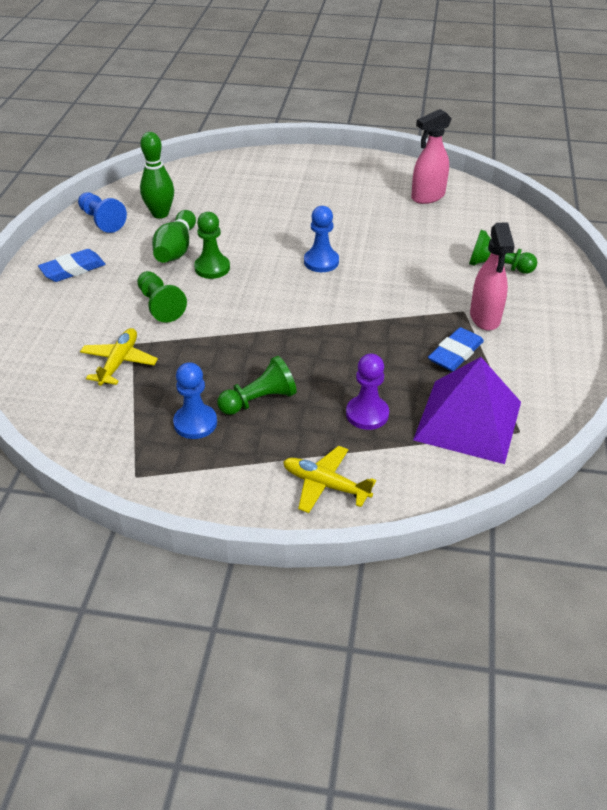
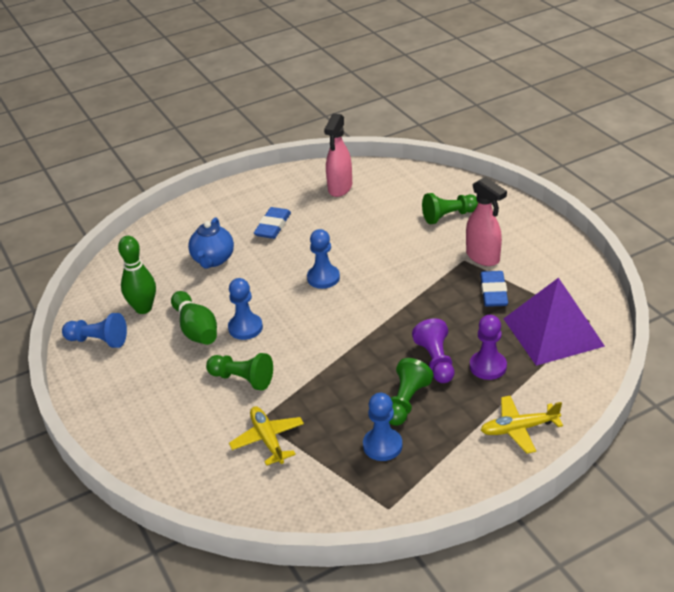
camera: 35 degrees left, 5 degrees down
blue eraser [38,249,106,282] -> blue eraser moved to [254,207,291,239]
green pawn [194,212,230,279] -> blue pawn [228,278,263,340]
none -> blue teapot [188,217,234,268]
none -> purple pawn [412,318,454,383]

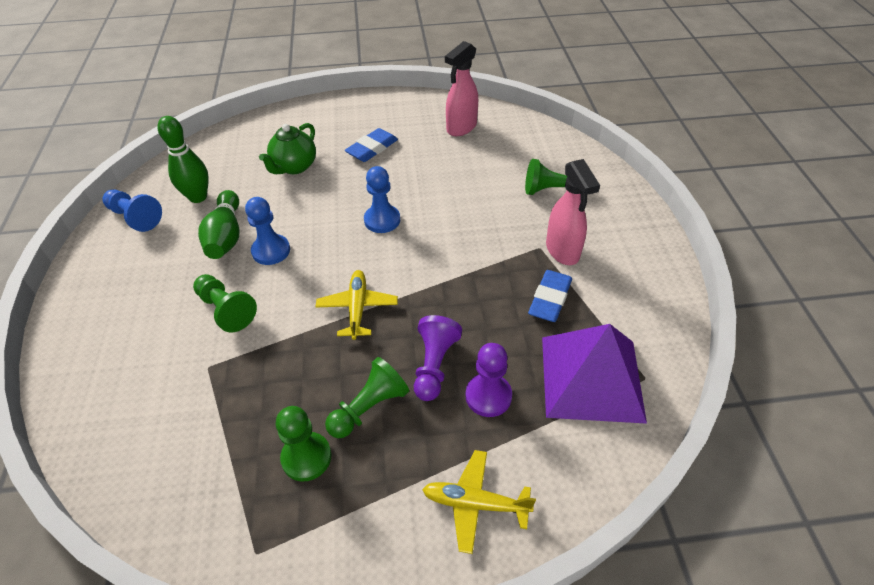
camera: 20 degrees right, 10 degrees up
blue teapot [188,217,234,268] -> green teapot [259,123,316,174]
yellow plane [229,406,304,466] -> yellow plane moved to [316,270,398,340]
blue pawn [363,393,402,461] -> green pawn [276,406,331,482]

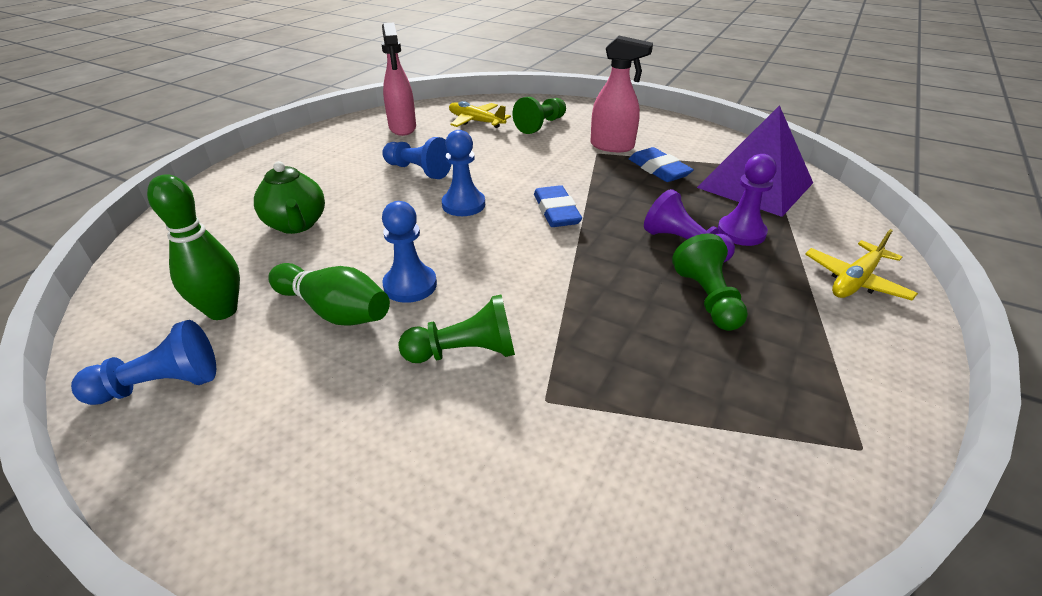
camera: 55 degrees left, 10 degrees down
green pawn [276,406,331,482] -> none
yellow plane [316,270,398,340] -> yellow plane moved to [449,101,511,128]
blue eraser [345,128,398,162] -> blue eraser moved to [534,185,582,227]
none -> blue pawn [382,137,451,179]

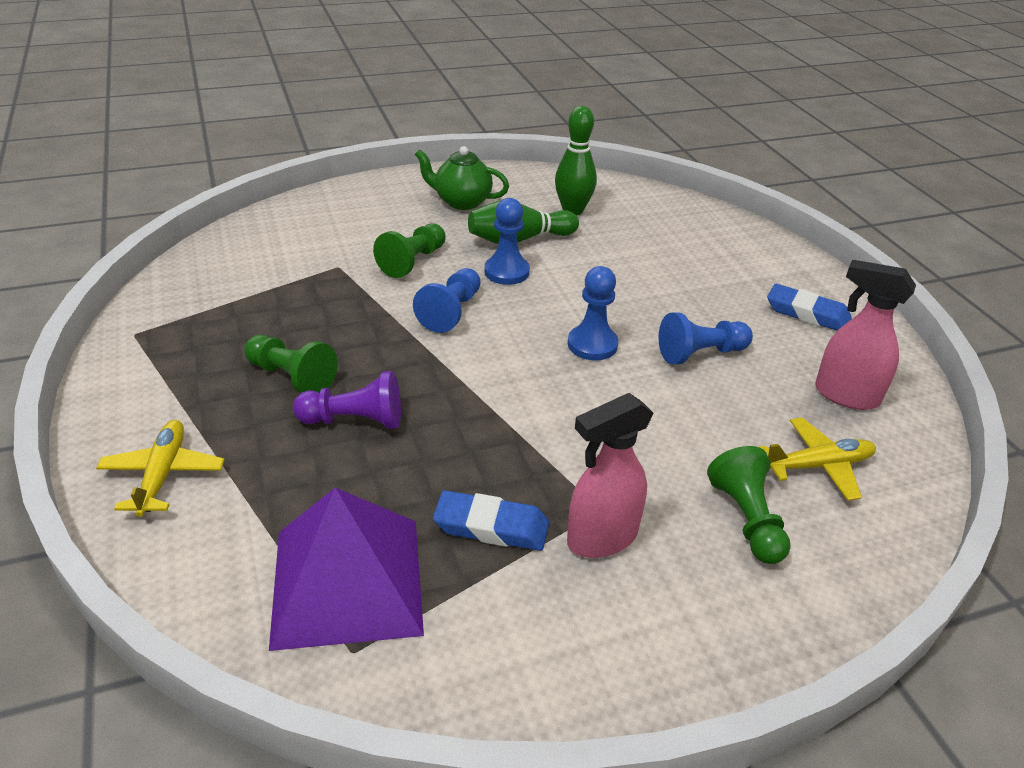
camera: 130 degrees right, 0 degrees up
blue pawn [71,320,216,405] -> blue pawn moved to [413,268,481,333]
green teapot [254,161,325,234] -> green teapot moved to [415,146,509,210]
blue eraser [534,185,582,227] -> blue eraser moved to [767,284,852,331]
purple pawn [718,154,777,246] -> none

